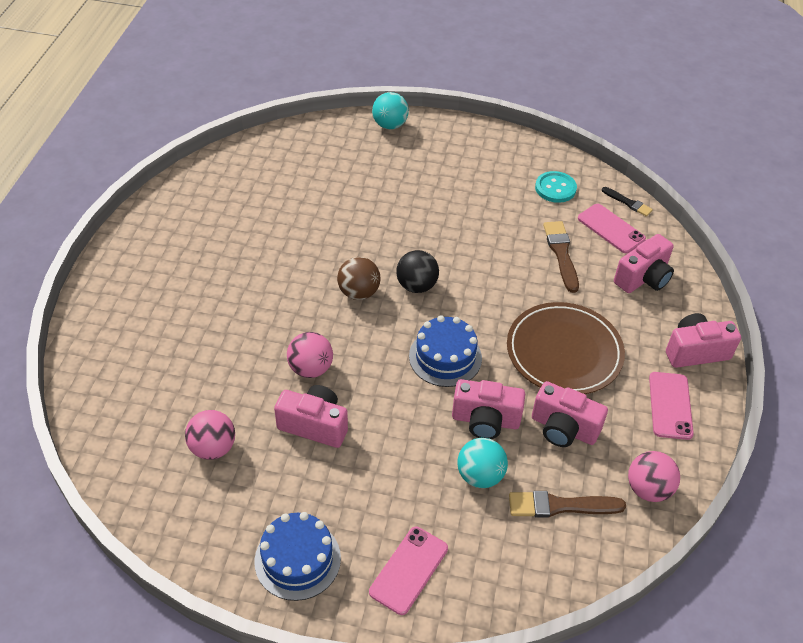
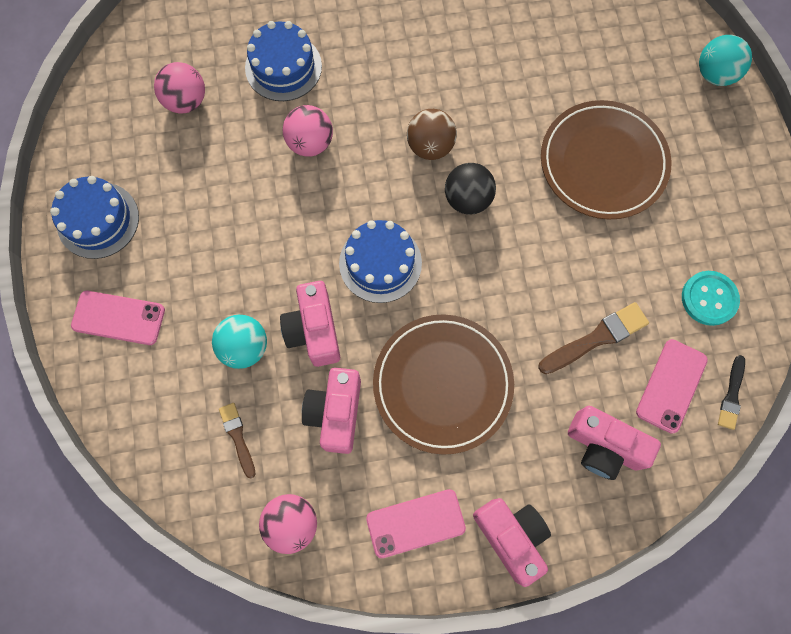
camera: 70 degrees right, 25 degrees up
pink camera [274,385,348,448] -> none
brown brush [509,491,626,518] -> brown brush [219,403,255,479], size x0.62
none -> blue cake [245,21,322,101]
none -> brown plate [541,100,671,219]

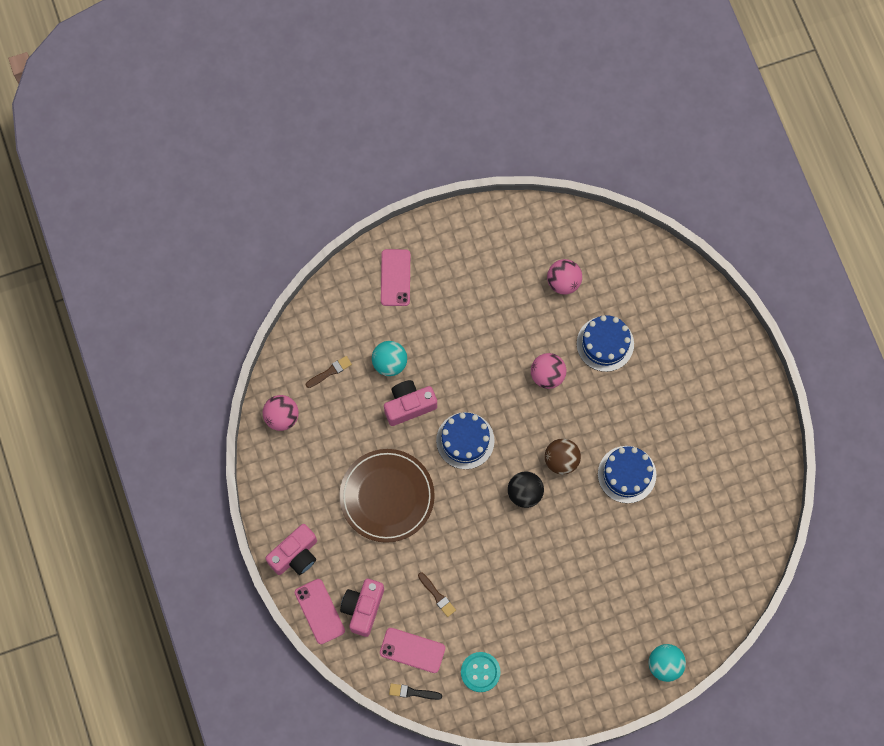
camera: 80 degrees right, 0 degrees up
blue cake [50,176,139,259] -> blue cake moved to [598,446,656,503]
pink camera [302,368,361,454] -> none
pink phone [366,489,466,558] -> pink phone moved to [295,579,345,644]
brown brush [538,302,649,374] -> brown brush [418,573,456,617], size x0.62
brown plate [541,100,671,219] -> none

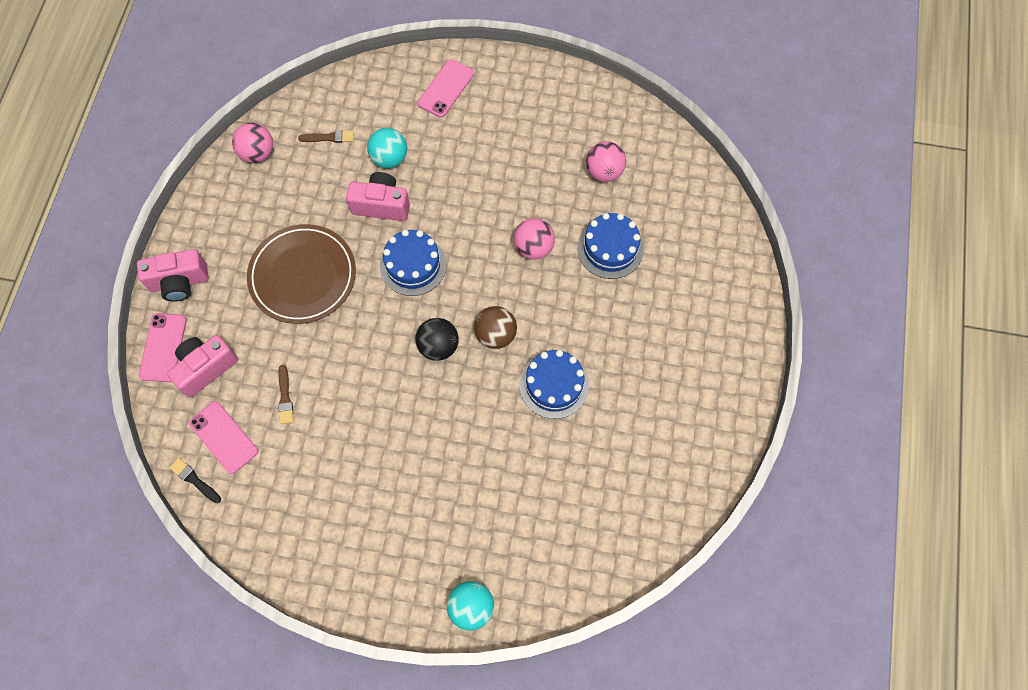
camera: 30 degrees right, 5 degrees down
turquoise button [461,652,501,692] -> none

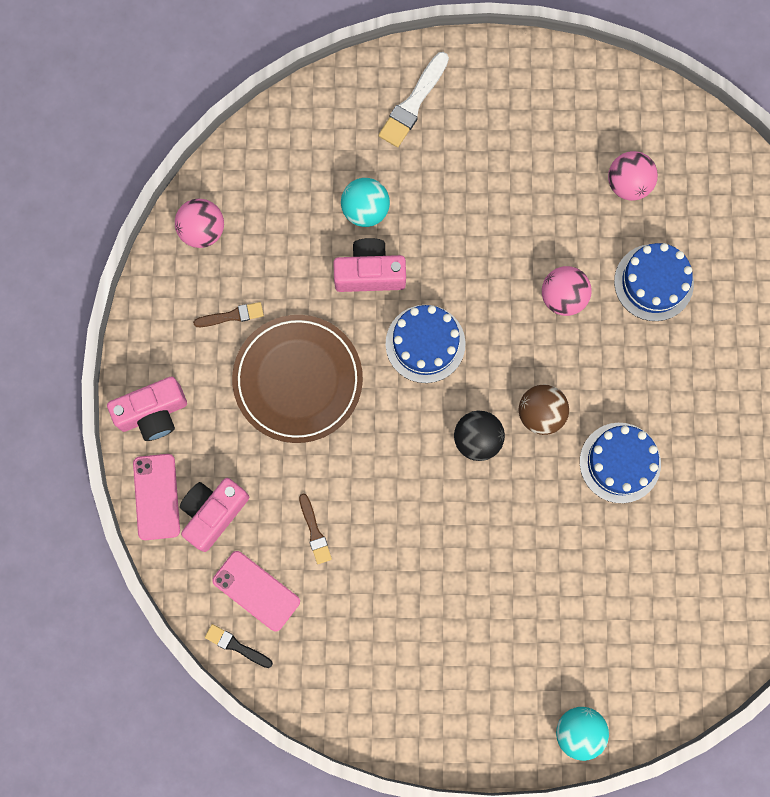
camera: 10 degrees left, 10 degrees up
brown brush [298,130,354,143] -> brown brush moved to [193,302,264,327]
pink phone [418,59,474,118] -> white brush [378,52,449,147]

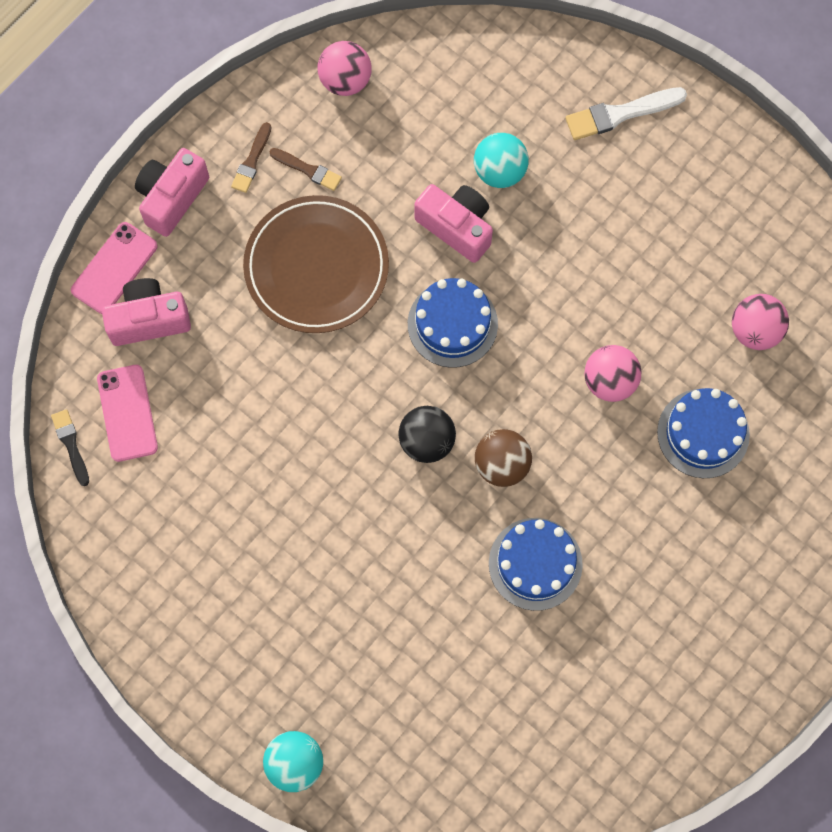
camera: 40 degrees right, 5 degrees down
pink camera [107,377,187,441] -> pink camera turned 105 degrees clockwise [135,148,209,237]
brown brush [299,493,332,564] -> brown brush moved to [231,122,271,193]

